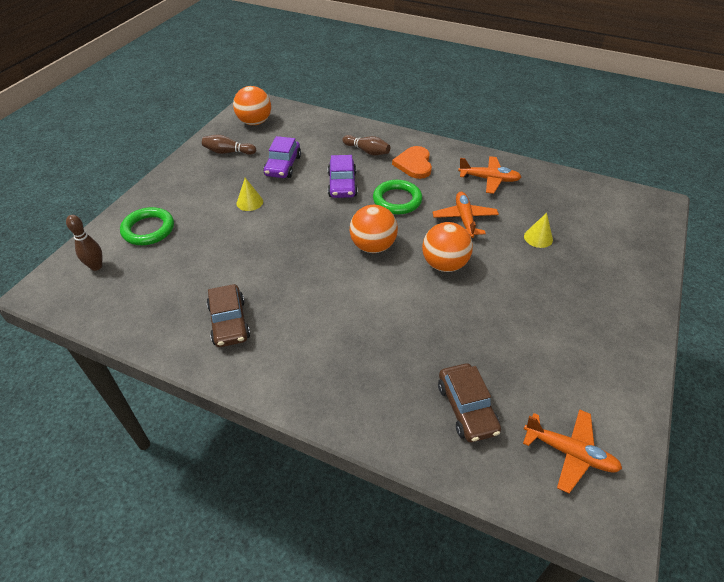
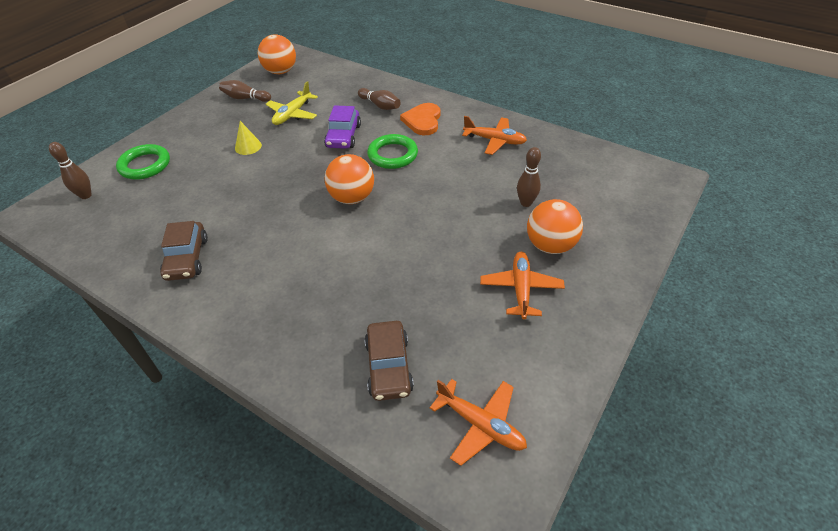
camera: 10 degrees right, 0 degrees up
purple car [263,136,301,178] -> yellow plane [266,81,318,125]
orange ball [422,222,473,272] -> orange ball moved to [527,199,583,254]
orange plane [433,192,499,238] -> orange plane moved to [480,252,565,319]
yellow cone [524,213,553,248] -> brown bowling pin [517,147,541,207]

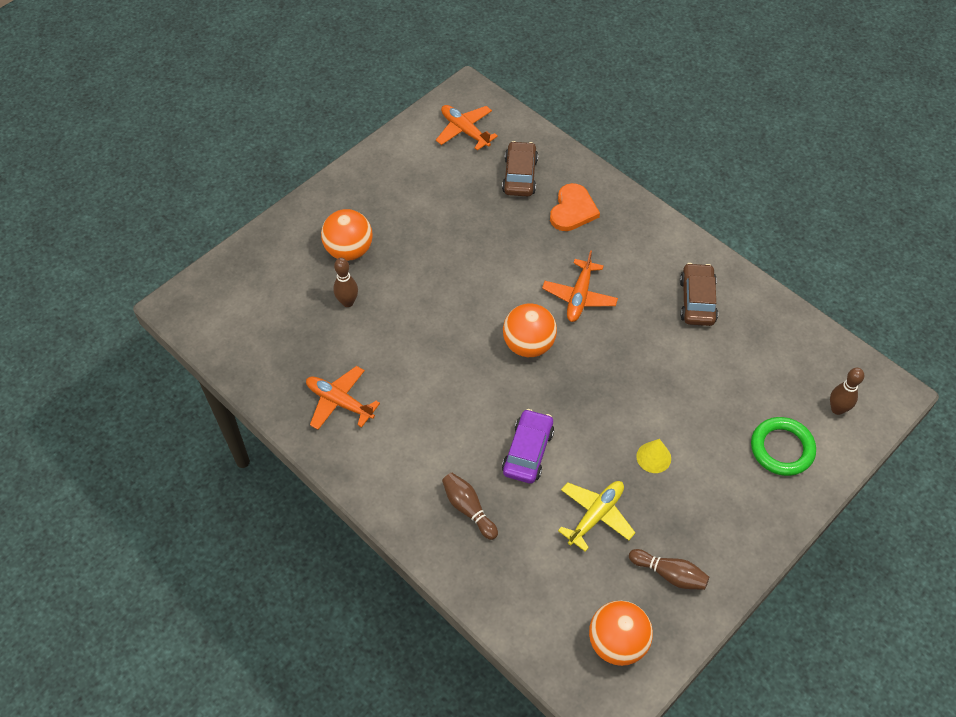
camera: 170 degrees left, 10 degrees up
green ring [367,134,418,169] -> none
orange heart [400,103,441,135] -> orange heart moved to [550,183,600,231]
orange plane [480,252,565,319] -> orange plane moved to [542,250,618,322]

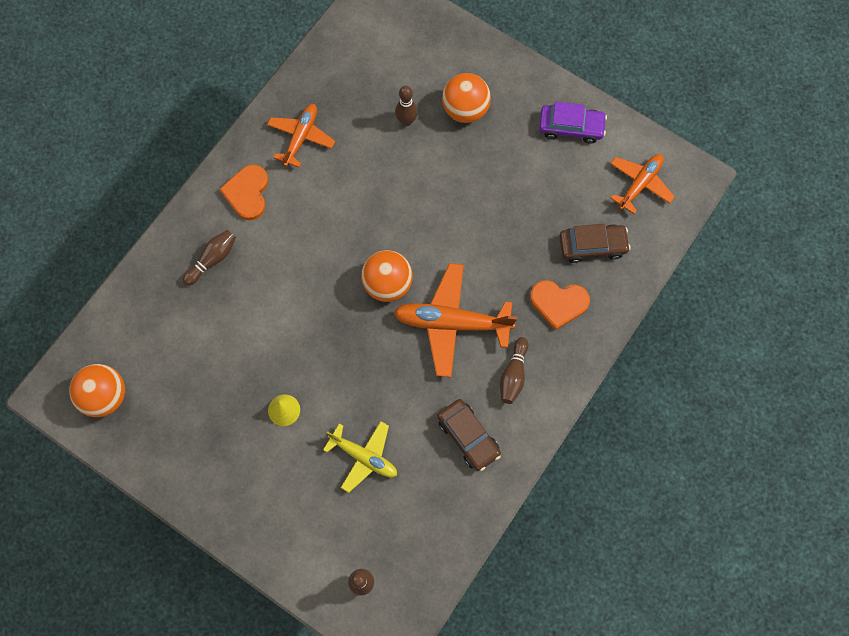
camera: 80 degrees right, 15 degrees up
purple car [502,409,554,484] -> purple car moved to [539,102,607,144]
orange plane [542,250,618,322] -> orange plane [393,263,517,377], size x1.57
yellow plane [558,481,635,552] -> yellow plane moved to [323,421,397,493]
brown bowling pin [629,549,709,590] -> brown bowling pin moved to [500,337,528,404]
brown car [680,263,718,326] -> brown car turned 60 degrees clockwise [437,399,501,471]
green ring [751,417,816,476] -> none
none -> orange heart [219,165,269,220]

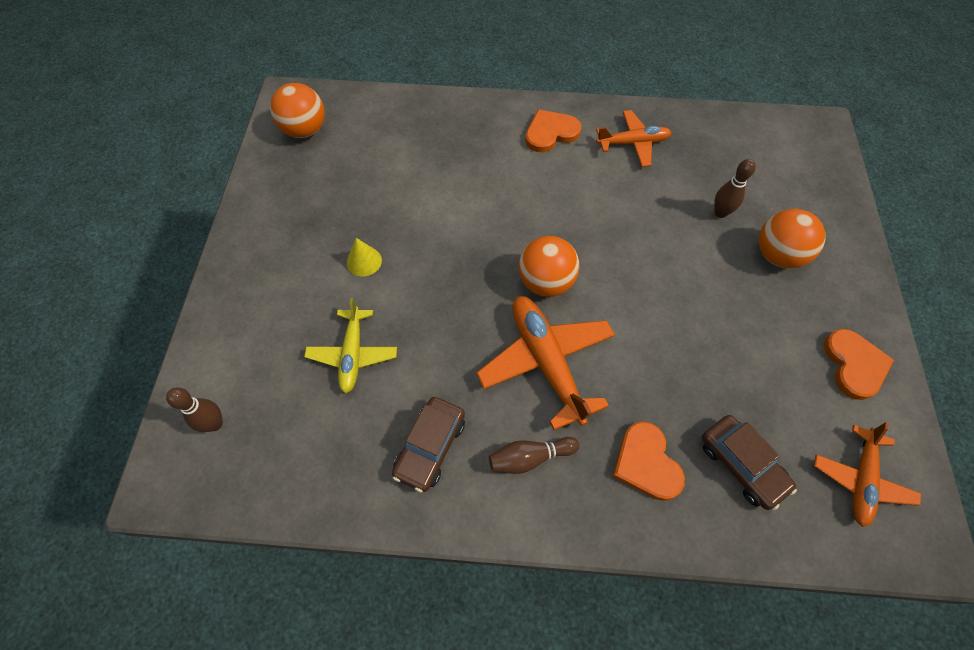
camera: 60 degrees right, 10 degrees down
brown bowling pin [183,230,236,286] -> none
purple car [539,102,607,144] -> orange heart [824,329,894,400]
orange plane [610,154,675,214] -> orange plane turned 105 degrees clockwise [814,422,921,527]

